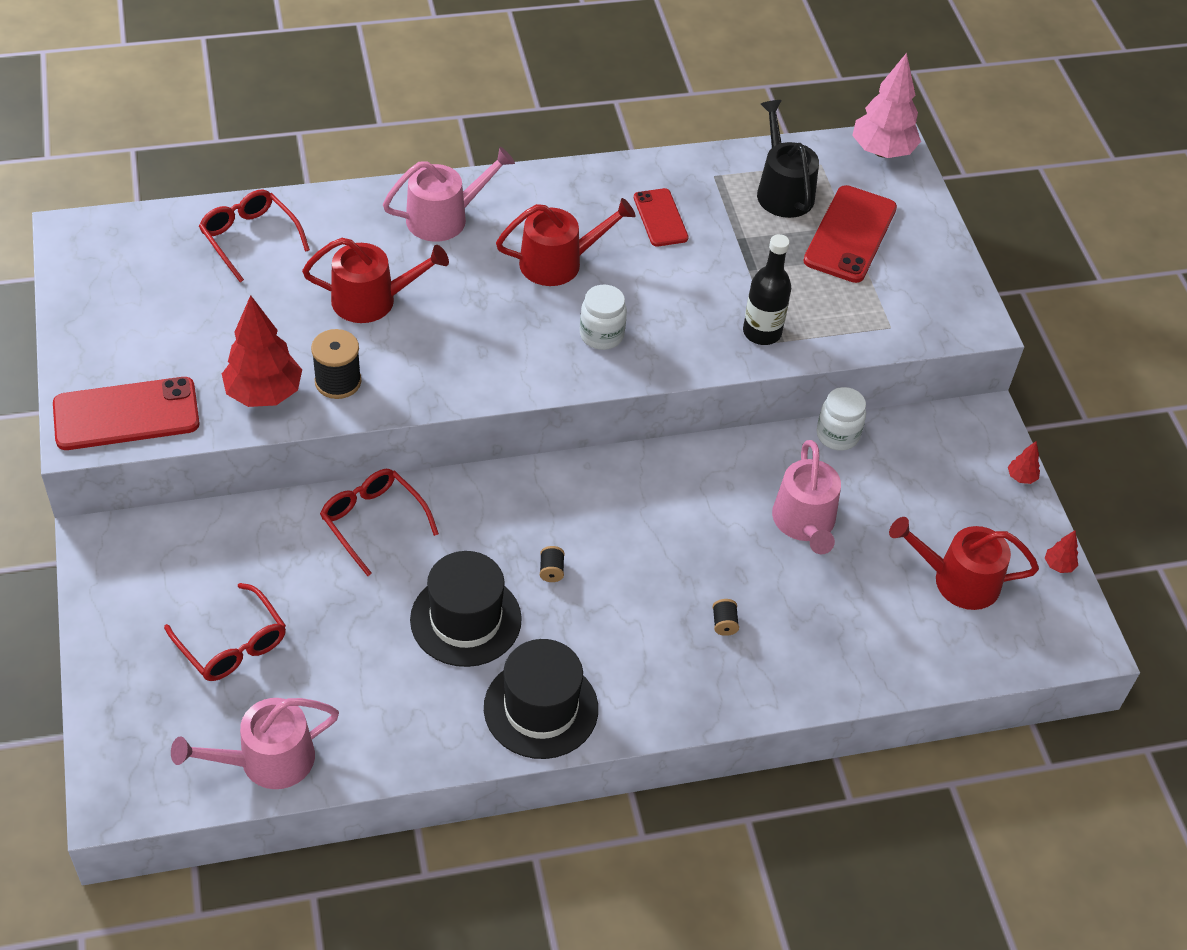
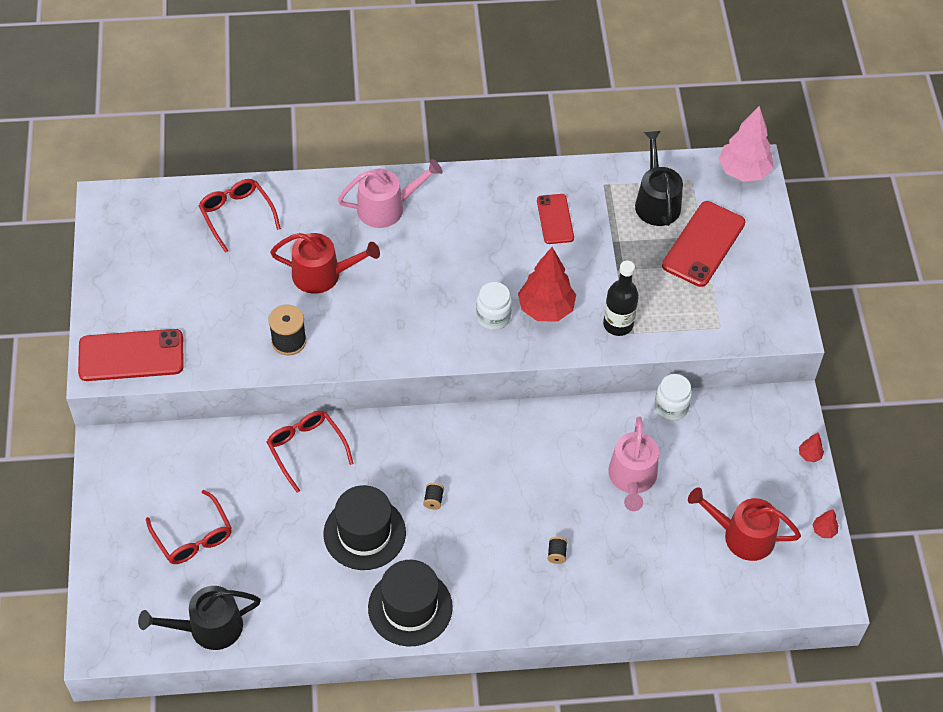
camera: 10 degrees right, 5 degrees up
pink watering can [171,698,339,789] -> black watering can [138,586,261,650]
red tree [222,295,302,407] -> red tree moved to [518,247,576,322]
red watering can [496,198,636,286] -> none

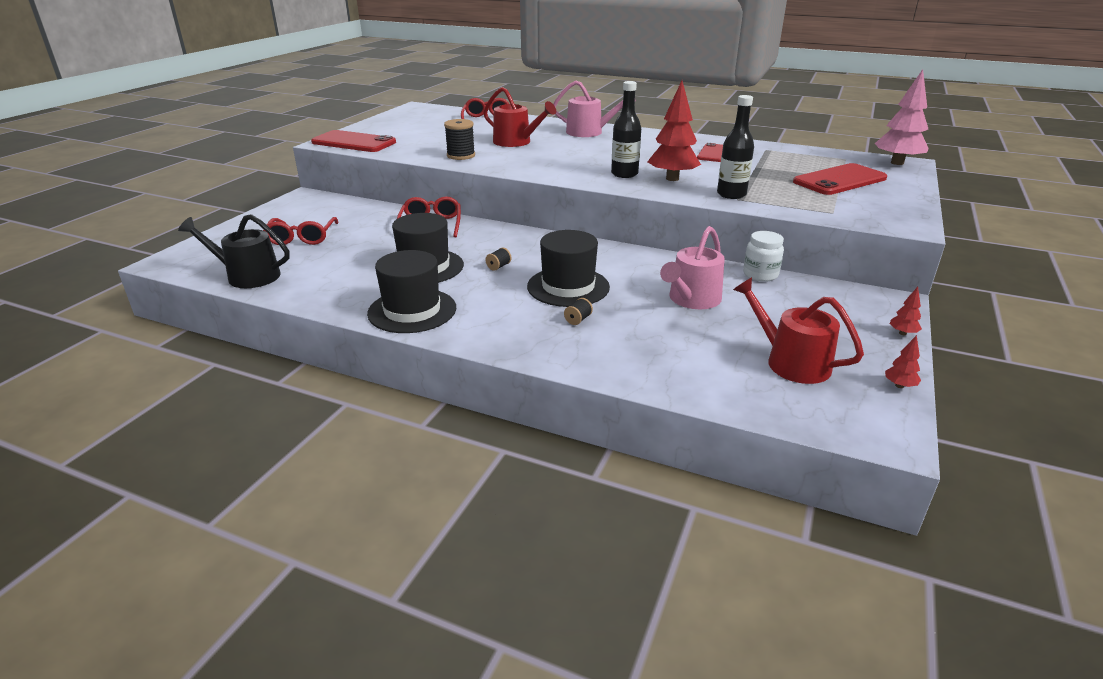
camera: 30 degrees right, 25 degrees down
white jar [476,282,512,330] -> black bottle [611,81,641,178]
black watering can [635,131,683,226] -> none
none -> black hat [527,230,610,307]

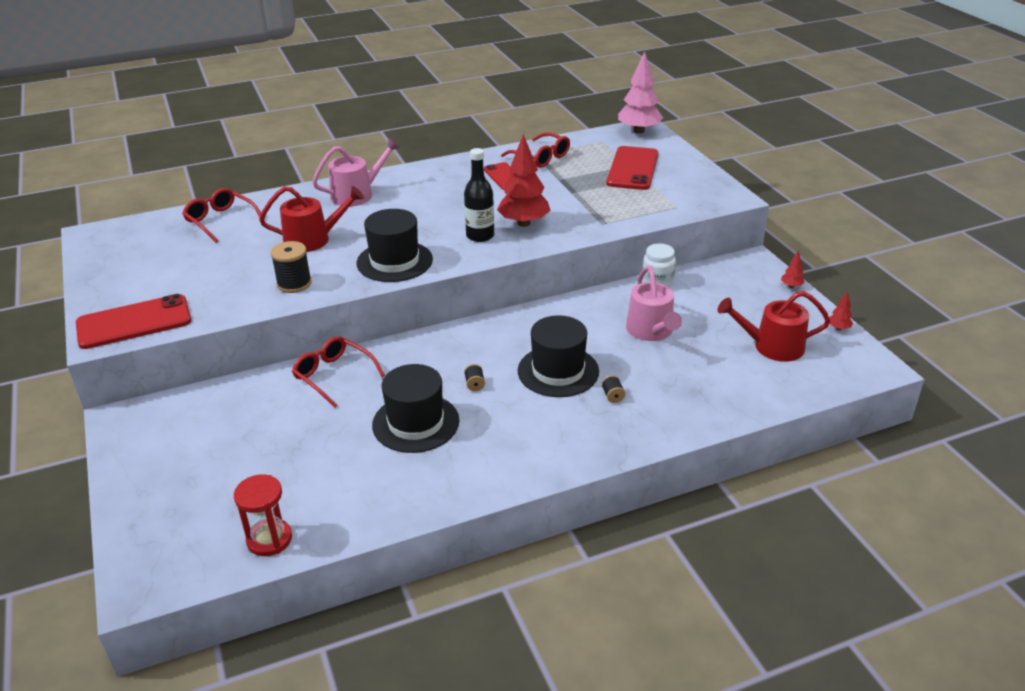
camera: 45 degrees left, 5 degrees up
black watering can [178,214,290,288] -> red hourglass [234,474,292,556]
red glasses [263,217,339,245] -> red glasses moved to [501,132,570,168]
black hat [367,250,456,333] -> black hat moved to [356,209,433,282]
black bottle [717,95,754,199] -> none

